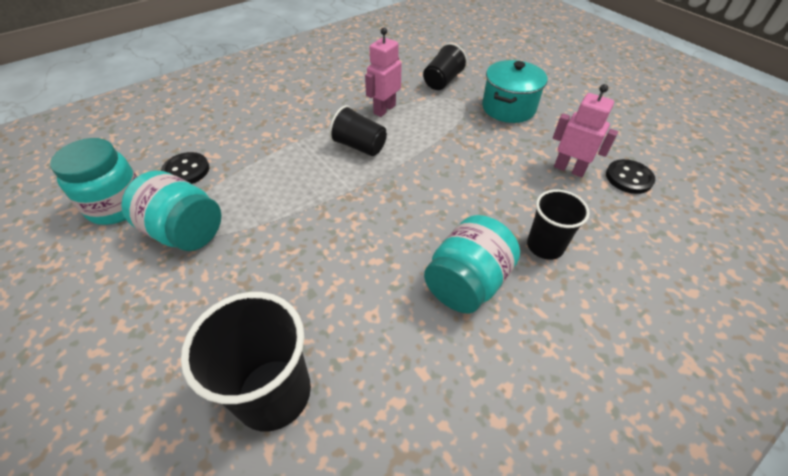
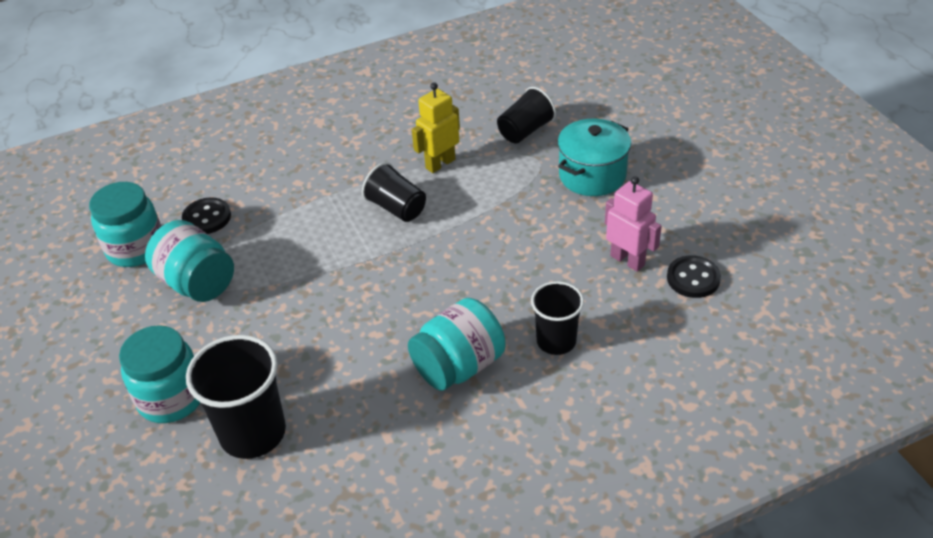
camera: 15 degrees right, 5 degrees down
pink robot [365,28,402,117] -> yellow robot [412,82,460,173]
none -> turquoise jar [119,325,200,423]

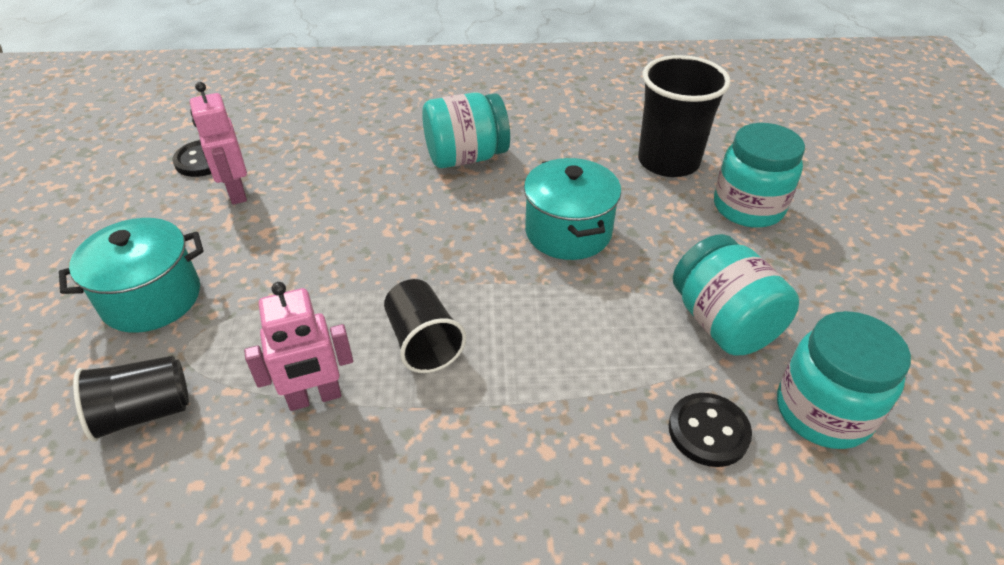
camera: 160 degrees left, 0 degrees up
yellow robot [412,82,460,173] -> pink robot [244,282,353,411]
black cup [531,281,584,355] -> none
none -> turquoise pot [524,158,621,260]

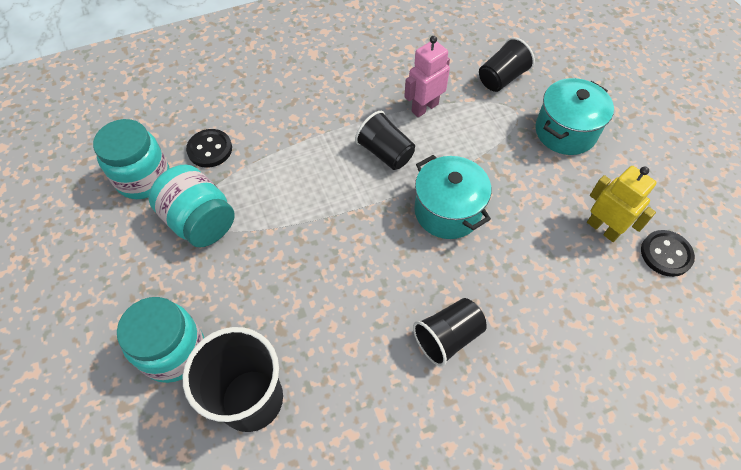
camera: 160 degrees right, 15 degrees up
pink robot [190,82,247,205] -> yellow robot [587,166,657,242]
turquoise jar [422,92,510,168] -> black cup [413,298,487,367]
turquoise pot [524,158,621,260] -> turquoise pot moved to [414,155,491,239]

